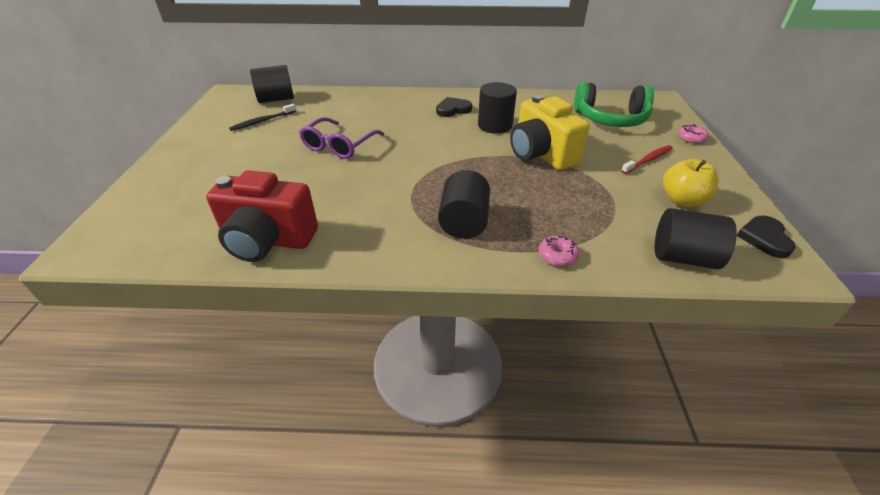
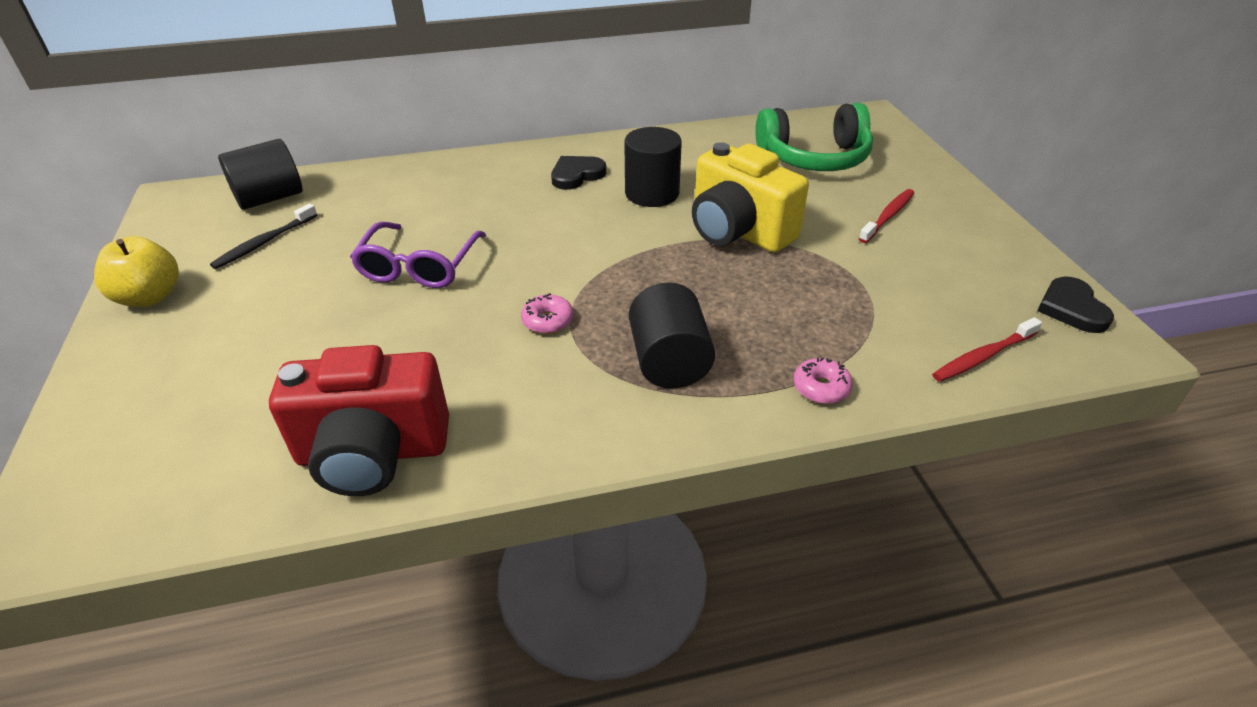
camera: 15 degrees left, 0 degrees up
black cylinder [655,208,737,270] -> red toothbrush [932,317,1042,382]
yellow apple [663,159,718,207] -> yellow apple moved to [94,236,179,307]
pink donut [678,124,709,144] -> pink donut moved to [521,293,573,334]

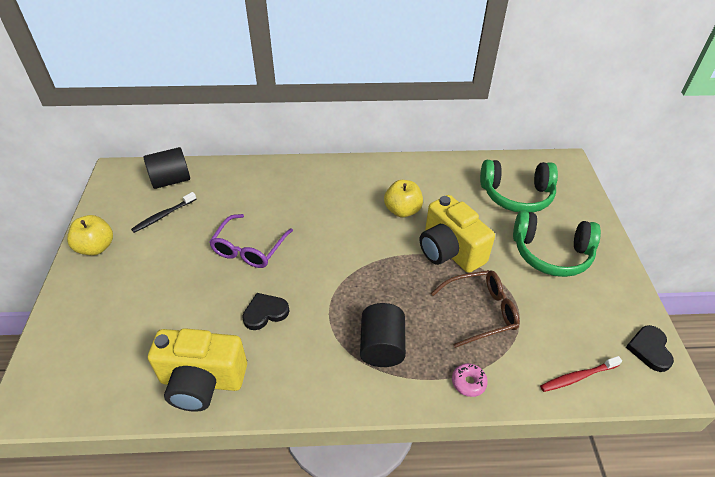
camera: 10 degrees right, 5 degrees up
red camera [269,345,449,496] -> yellow camera [148,328,247,412]
pink donut [521,293,573,334] -> none
black heart [551,156,606,190] -> black heart moved to [242,293,289,330]
black cylinder [624,127,682,207] -> yellow apple [384,180,423,218]
red toothbrush [859,189,914,243] -> green headphones [513,210,601,277]
none -> brown glasses [431,270,519,348]

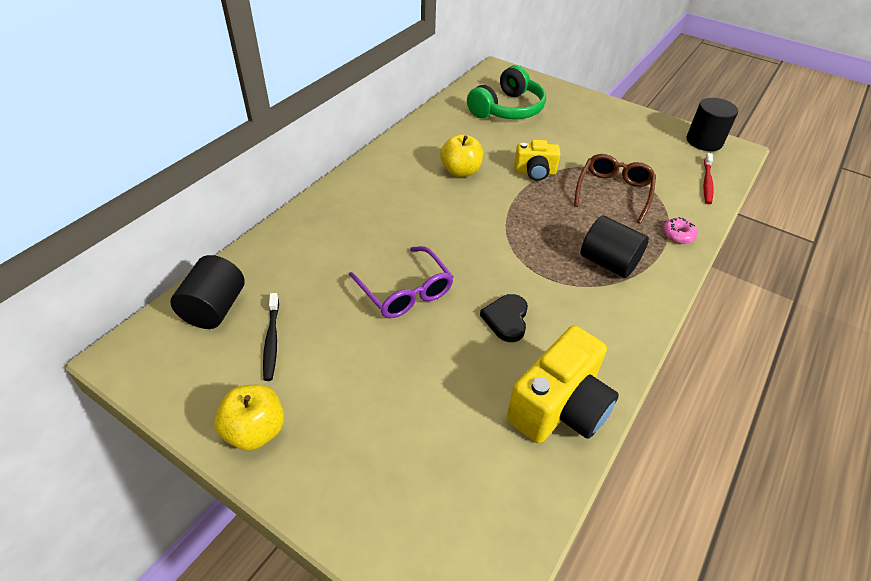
camera: 55 degrees left, 0 degrees up
yellow camera [420,195,495,273] -> yellow camera [514,140,561,181], size x0.59
green headphones [513,210,601,277] -> none
black heart [626,325,674,372] -> black cylinder [687,98,738,151]

